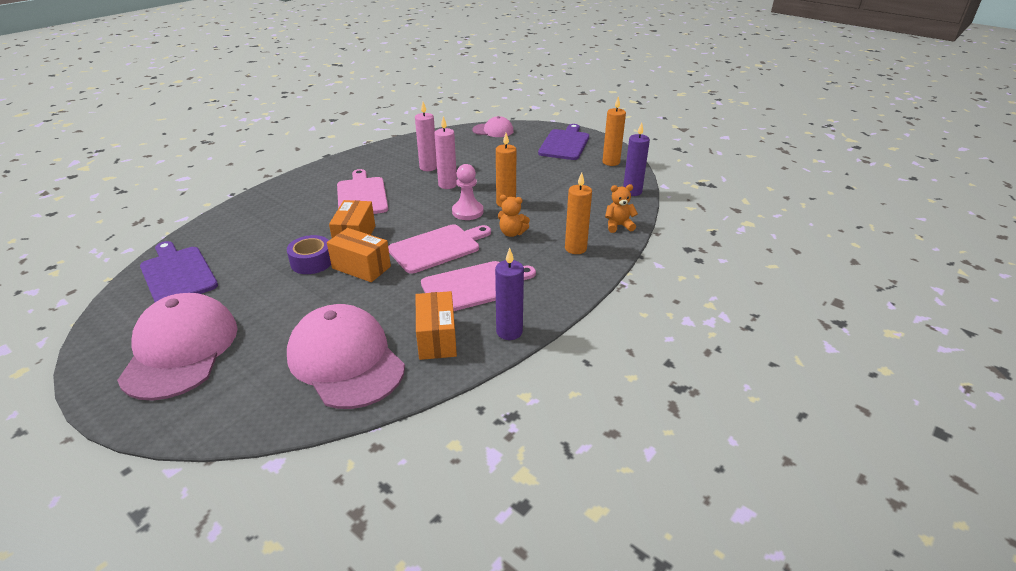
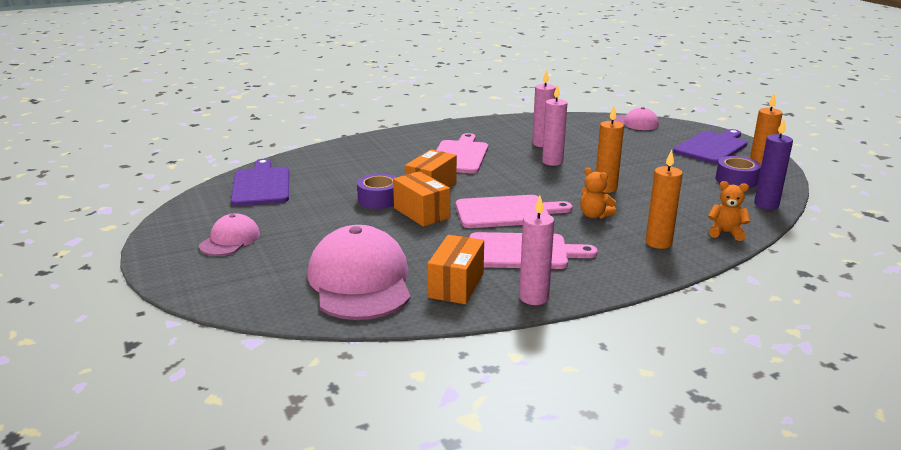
camera: 25 degrees right, 10 degrees down
pink cap [117,293,238,401] -> pink cap [199,213,260,256], size x0.53
pink pawn [452,164,483,220] -> none
purple candle [495,248,524,340] -> pink candle [519,196,554,305]
none -> purple tape [715,156,761,188]

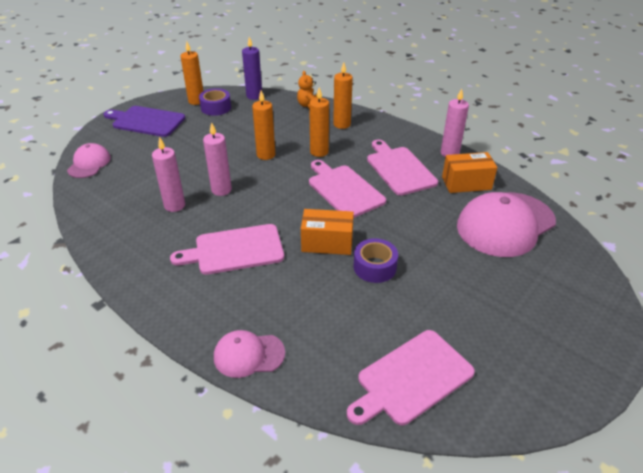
camera: 115 degrees left, 15 degrees up
pink cap [199,213,260,256] -> pink cap moved to [214,330,285,378]
purple cutting board [231,159,289,206] -> pink cutting board [347,330,475,425]
orange box [393,171,450,227] -> none
orange teddy bear [580,168,616,219] -> orange candle [309,87,329,157]

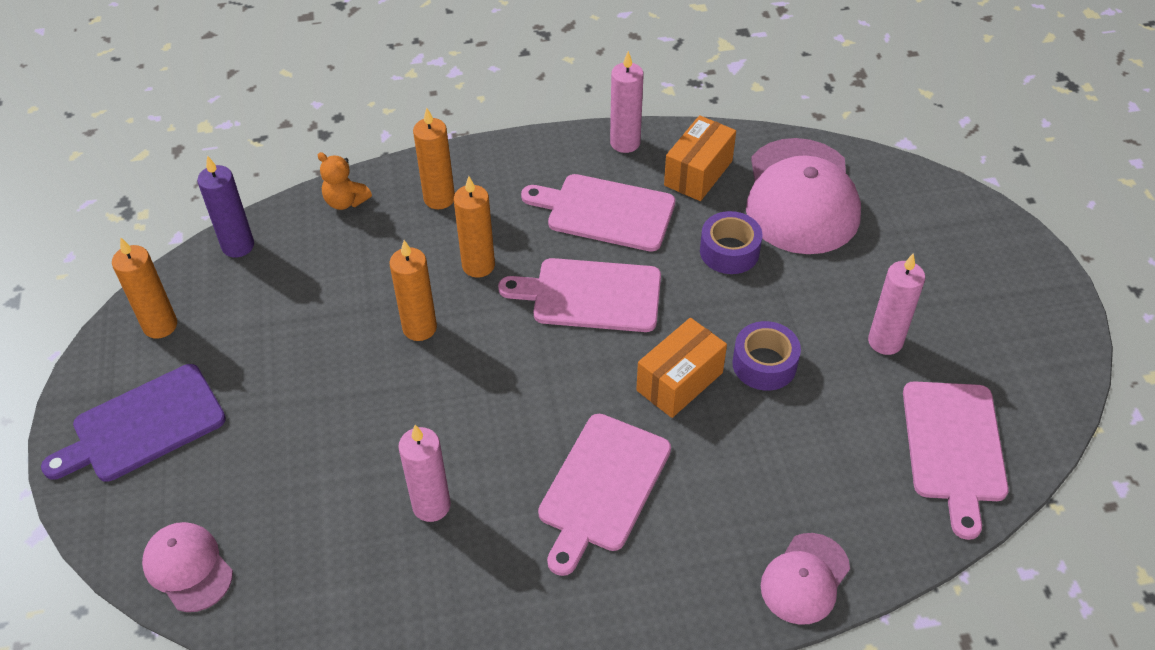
camera: 50 degrees left, 10 degrees up
purple tape [199,88,231,116] -> purple tape moved to [700,211,762,274]
pink candle [203,122,232,196] -> pink candle moved to [868,253,925,355]

